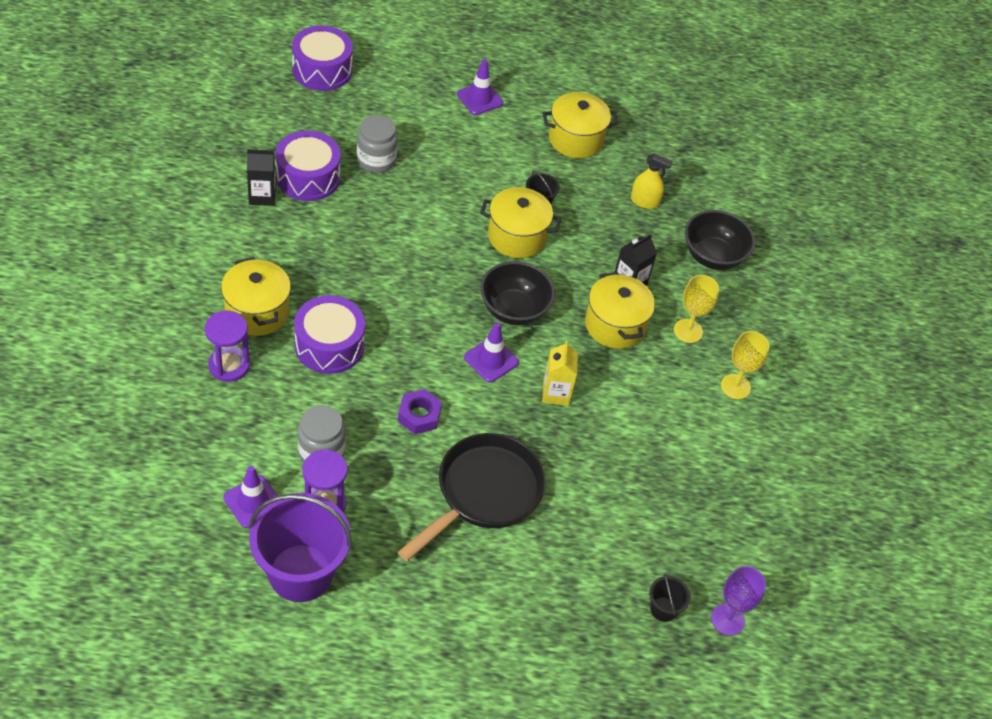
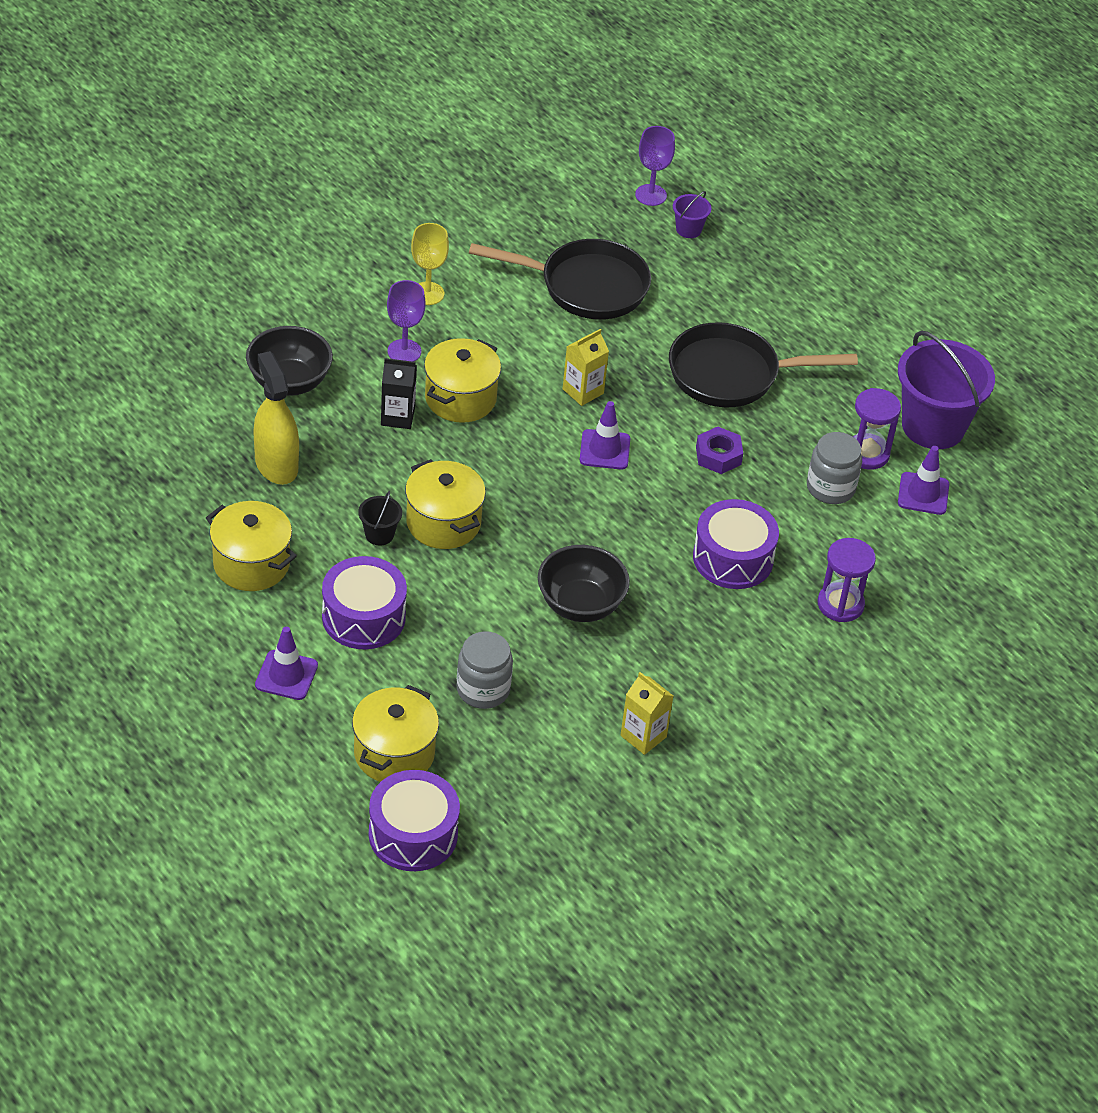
camera: 130 degrees left, 5 degrees down
yellow pot [221,257,291,336] -> yellow pot moved to [352,685,439,782]
black carton [247,149,276,206] -> yellow carton [620,672,673,755]
purple drum [276,131,341,201] -> purple drum moved to [322,556,407,649]
black bowl [480,261,555,325] -> black bowl moved to [538,545,630,622]
yellow spray bottle [631,153,673,209] -> yellow spray bottle [253,351,299,485], size x1.62
black bucket [649,574,691,622] -> purple bucket [673,191,711,238]
yellow goblet [674,275,719,343] -> purple goblet [387,280,426,362]
none -> black pan [469,239,651,320]

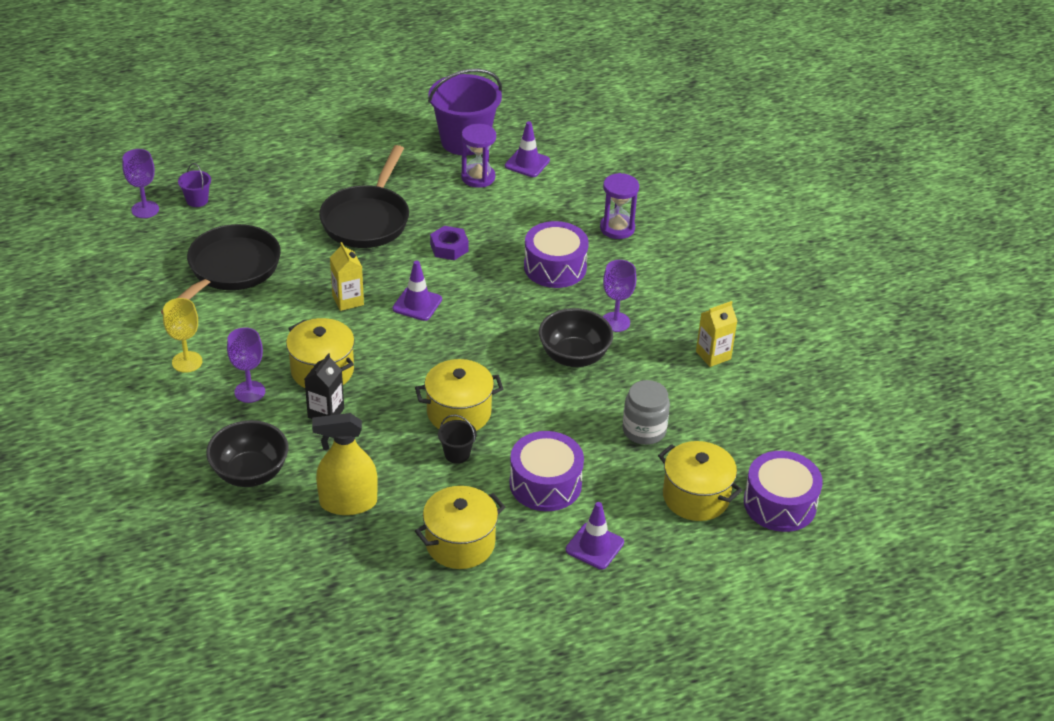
camera: 70 degrees left, 5 degrees down
grey jar [807,432,862,504] -> none
none -> purple goblet [603,260,636,332]

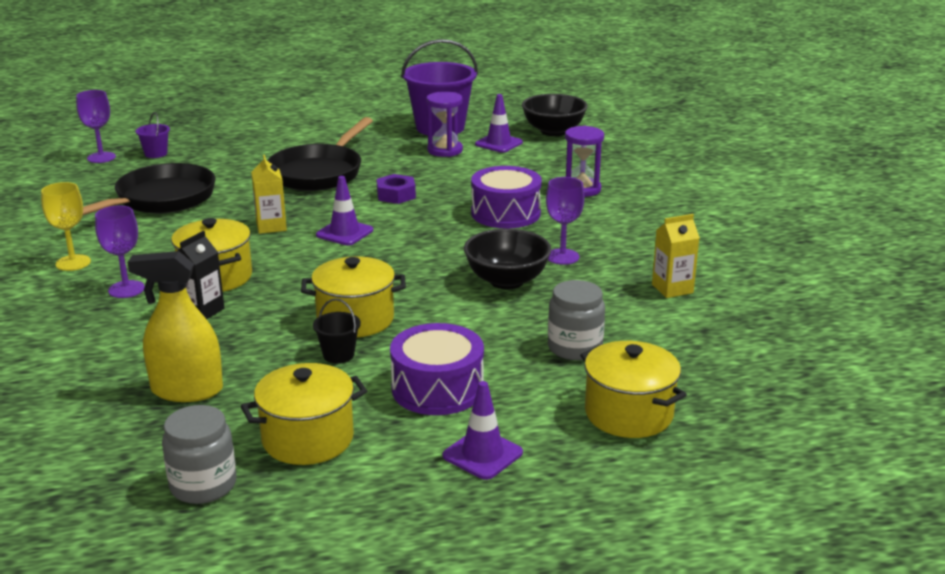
camera: 10 degrees right, 15 degrees down
black bowl [206,420,288,487] -> black bowl moved to [522,94,588,136]
purple drum [744,451,823,532] -> none
none -> grey jar [162,405,236,504]

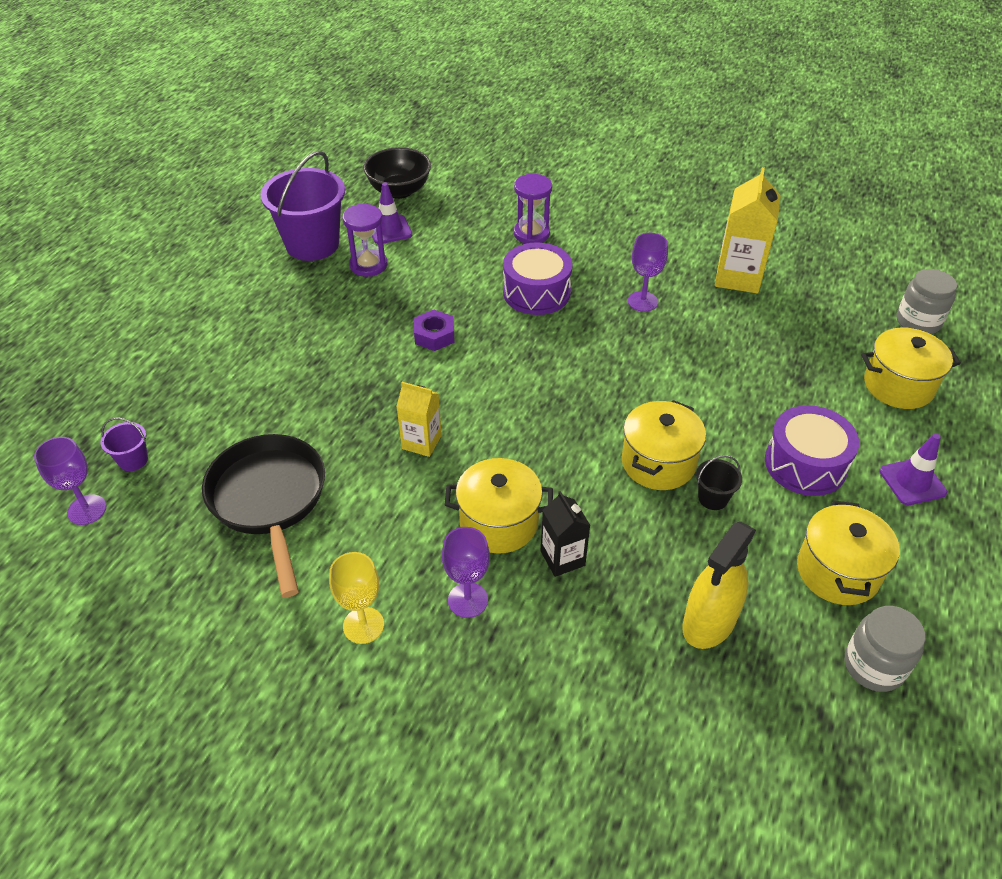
camera: 55 degrees left, 20 degrees up
black pan [267,117,373,191] -> none
purple traffic cone [316,176,373,245] -> none
black bowl [464,229,551,290] -> none
grey jar [548,280,605,360] -> grey jar moved to [897,269,957,334]
yellow carton [652,214,700,298] -> yellow carton [715,167,781,293], size x1.67

